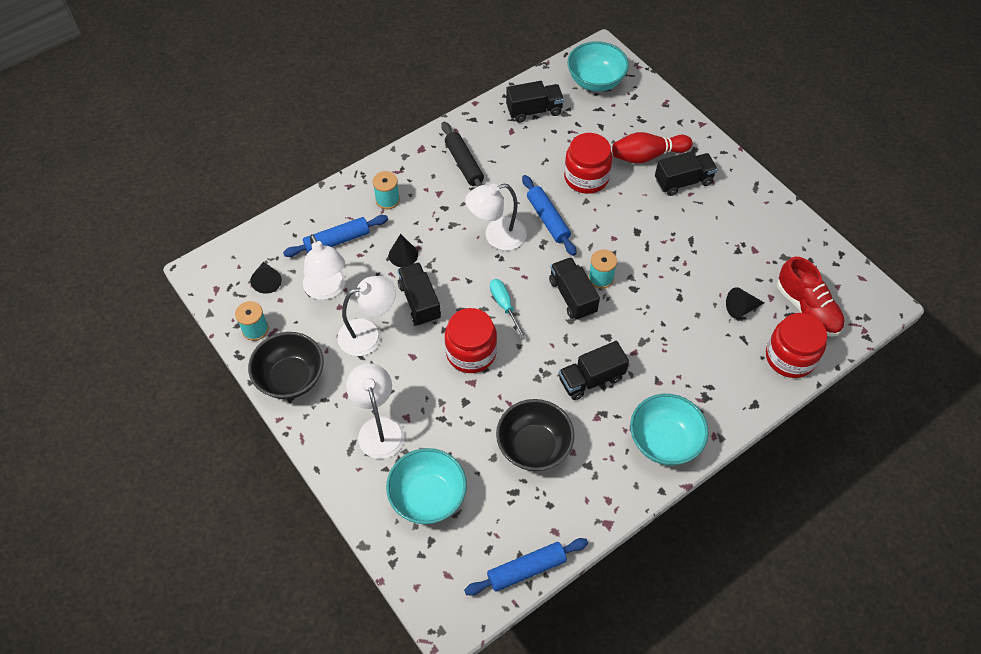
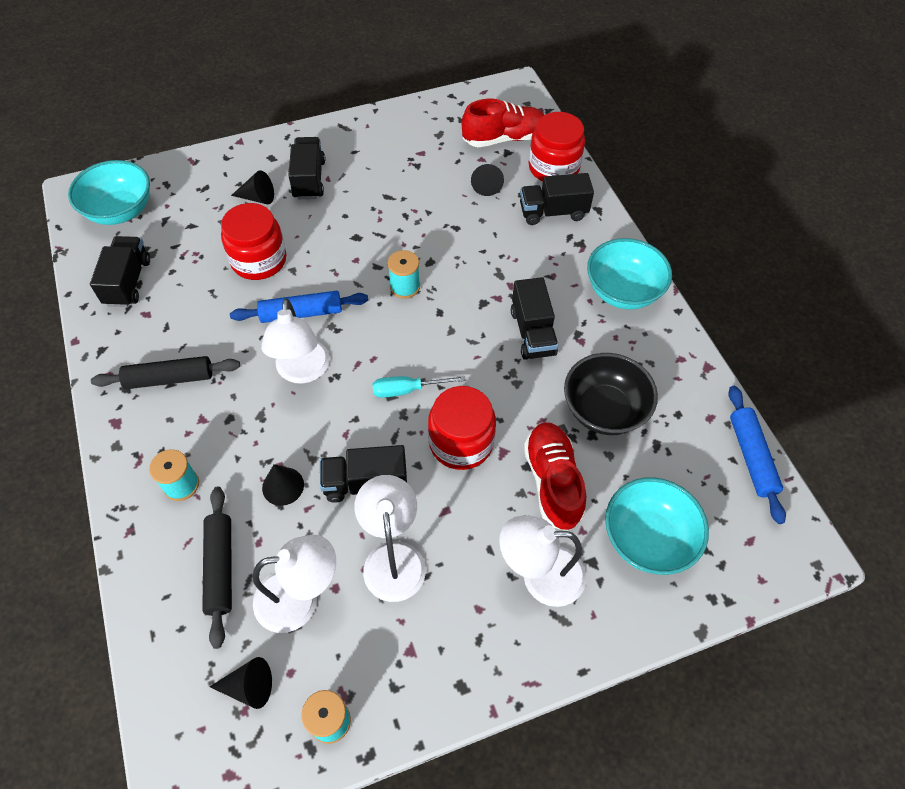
camera: 75 degrees left, 0 degrees up
black bowl [248,332,324,399] -> none
blue rolling pin [283,215,388,257] -> black rolling pin [202,487,232,649]
black truck [549,257,600,320] -> black truck moved to [520,173,594,225]
red bowling pin [612,132,692,164] -> black cone [231,170,274,204]
none -> red shoe [524,422,586,531]

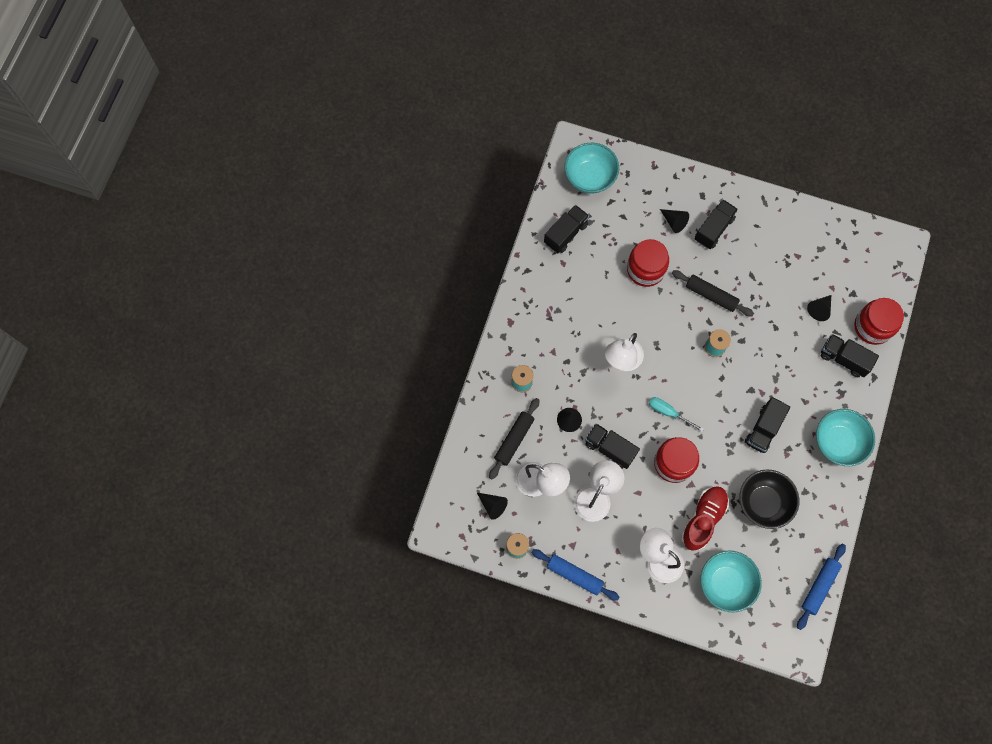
camera: 40 degrees right, 15 degrees up
black rolling pin [91,356,240,389] -> black rolling pin moved to [672,270,754,317]
blue rolling pin [230,291,368,323] -> blue rolling pin moved to [532,549,620,601]
red shoe [462,99,544,147] -> none

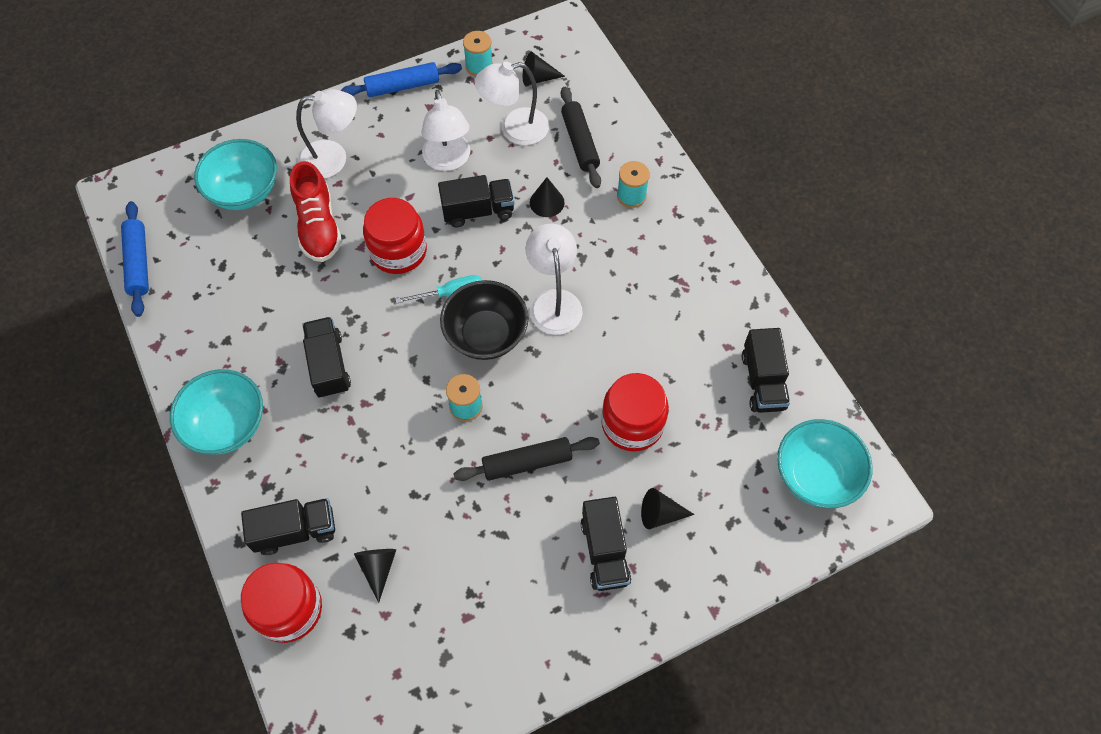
camera: 135 degrees right, 10 degrees down
black bowl [740,469,799,529] -> black bowl moved to [440,280,529,360]

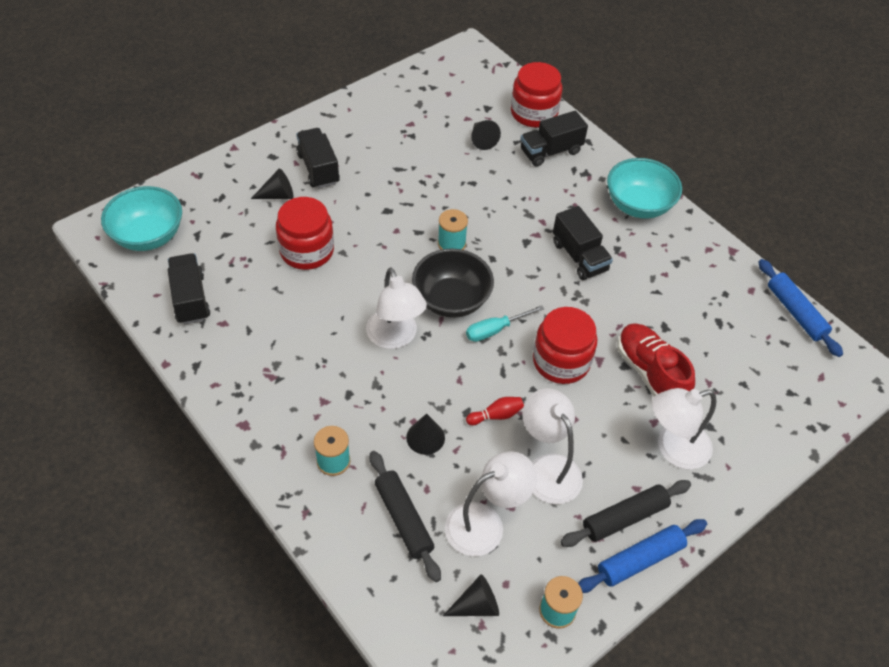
camera: 165 degrees right, 10 degrees down
turquoise bowl [194,139,277,210] -> none
black truck [438,175,514,227] -> red bowling pin [466,397,524,425]
black rolling pin [453,437,600,481] -> black rolling pin moved to [560,480,691,547]

